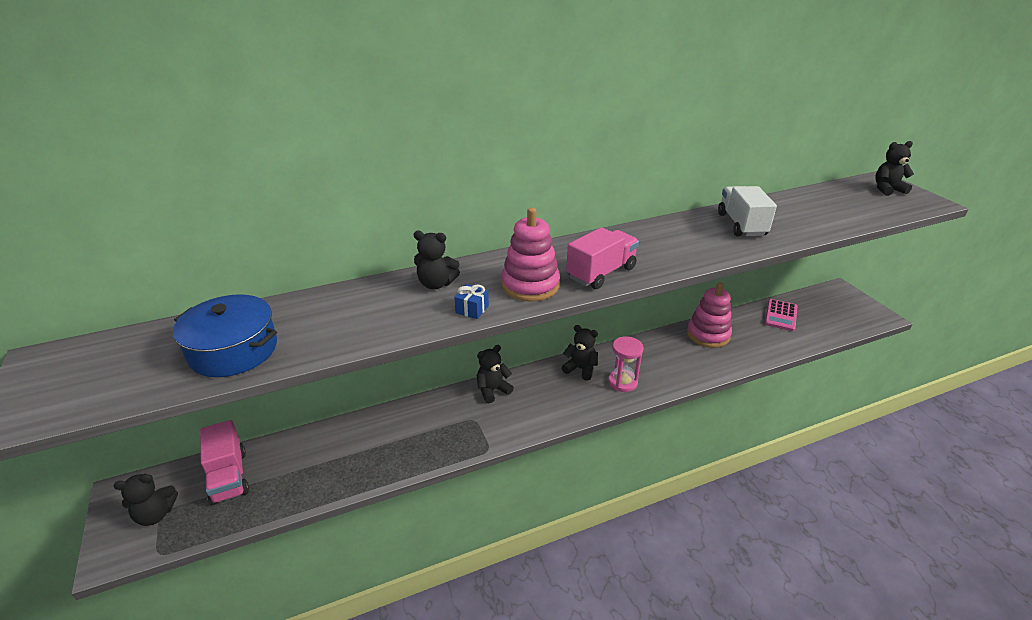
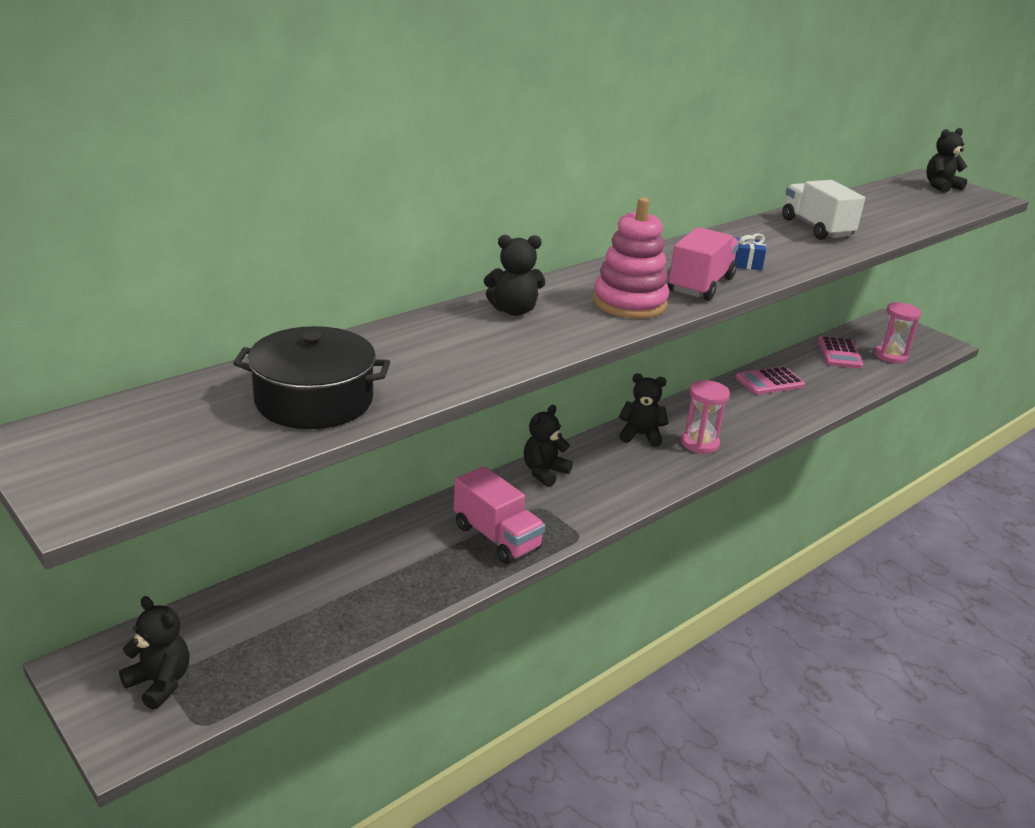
camera: 20 degrees left, 5 degrees down
black teddy bear [113,474,178,526] -> black teddy bear turned 105 degrees counterclockwise [119,596,190,710]
blue pot [173,294,277,377] -> black pot [233,326,390,429]
pink truck [200,420,249,505] -> pink truck moved to [454,466,545,564]
blue gift [454,284,489,319] -> blue gift moved to [735,233,766,270]
pink stacking toy [687,282,732,348] -> pink calculator [736,366,805,395]
none -> pink hourglass [875,302,921,363]

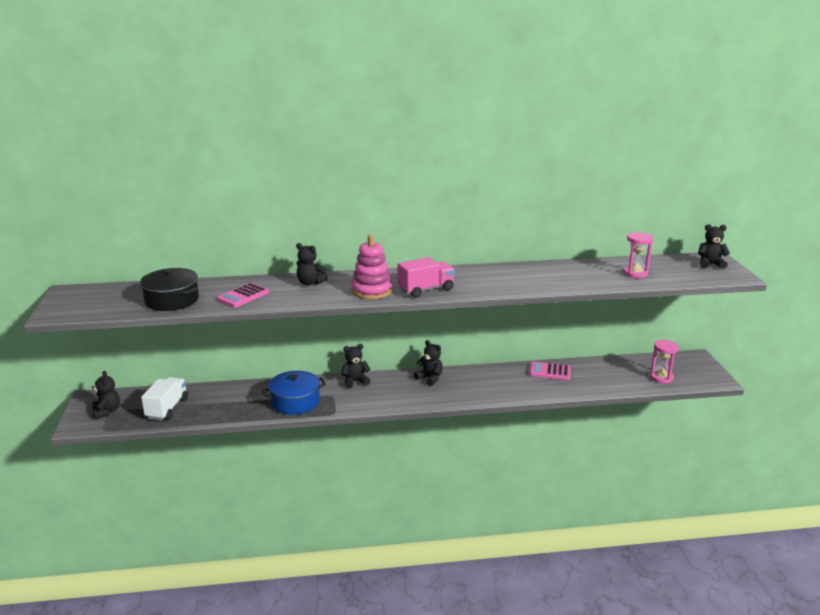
camera: 35 degrees right, 5 degrees down
pink truck [454,466,545,564] -> blue pot [263,371,326,415]
pink hourglass [681,380,730,454] -> pink hourglass moved to [623,232,653,278]
blue gift [735,233,766,270] -> none
white truck [782,180,865,240] -> white truck moved to [141,377,188,420]
pink calculator [818,336,863,368] -> pink calculator moved to [217,283,269,308]

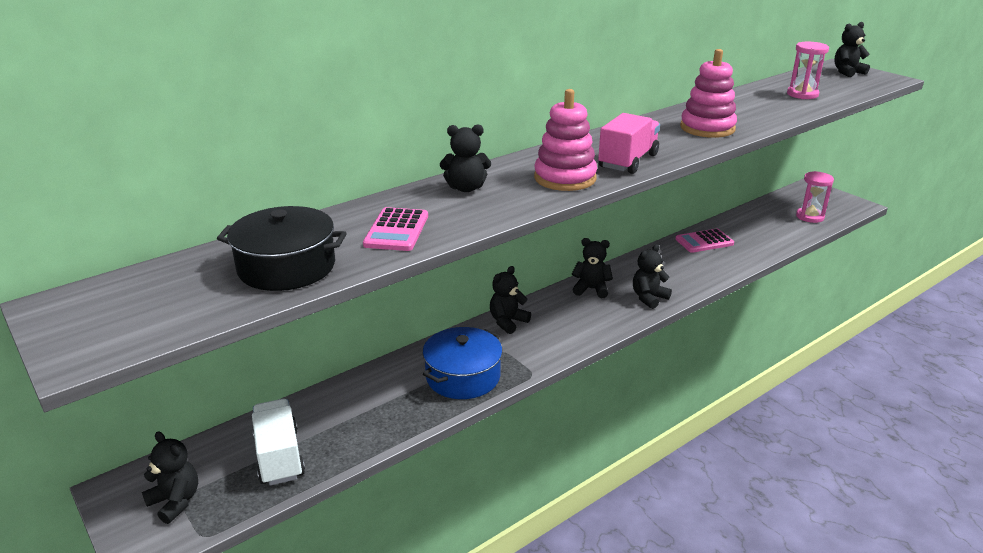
camera: 30 degrees left, 5 degrees up
none -> black teddy bear [633,244,672,309]
none -> pink stacking toy [680,49,737,138]

